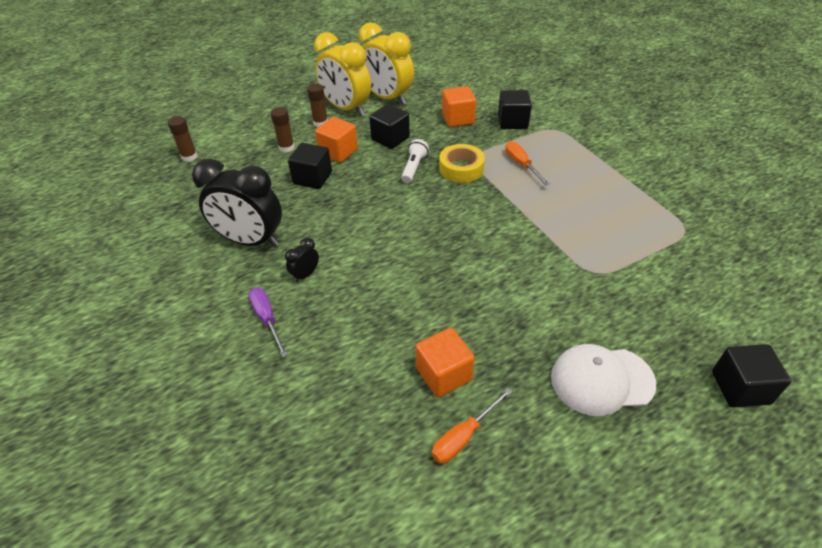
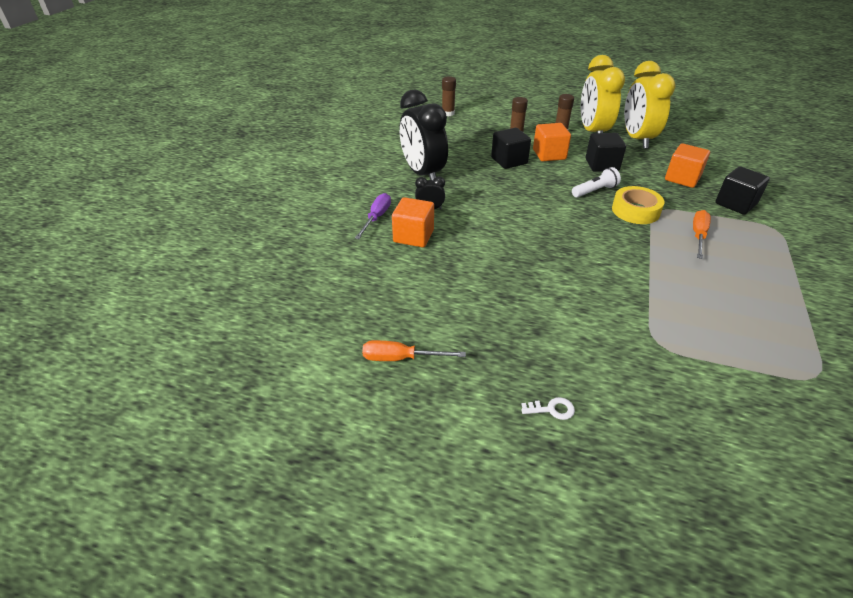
camera: 45 degrees right, 5 degrees down
orange cube [415,328,475,397] -> orange cube moved to [392,197,434,247]
white cap [551,344,656,416] -> white key [521,397,575,420]
black cube [712,344,791,407] -> none

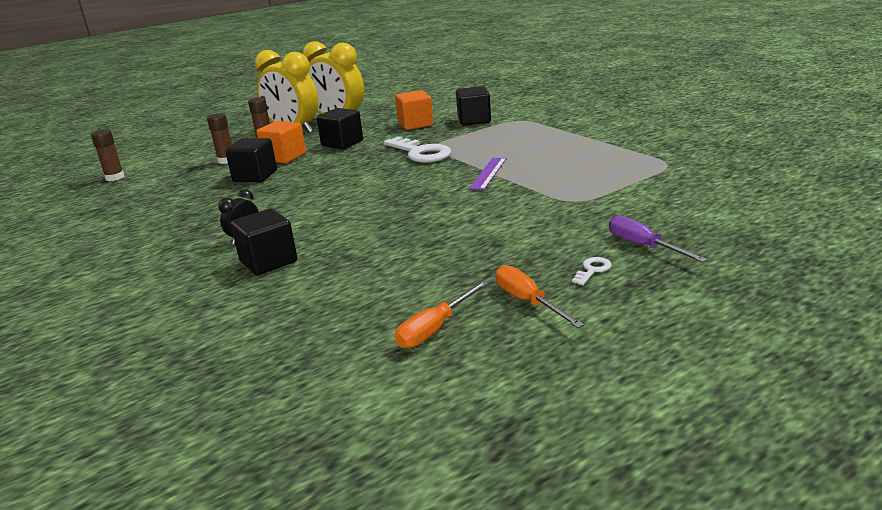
camera: 50 degrees left, 15 degrees down
purple screwdriver [355,193,391,239] -> purple screwdriver moved to [609,215,707,262]
orange cube [392,197,434,247] -> black cube [231,209,297,275]
black clock [400,90,448,180] -> none
white flashlight [572,167,621,197] -> none
yellow tape [612,186,664,224] -> white key [384,137,451,163]
orange screwdriver [693,210,711,259] -> orange screwdriver moved to [495,265,584,328]
none -> purple ruler [469,158,507,190]

